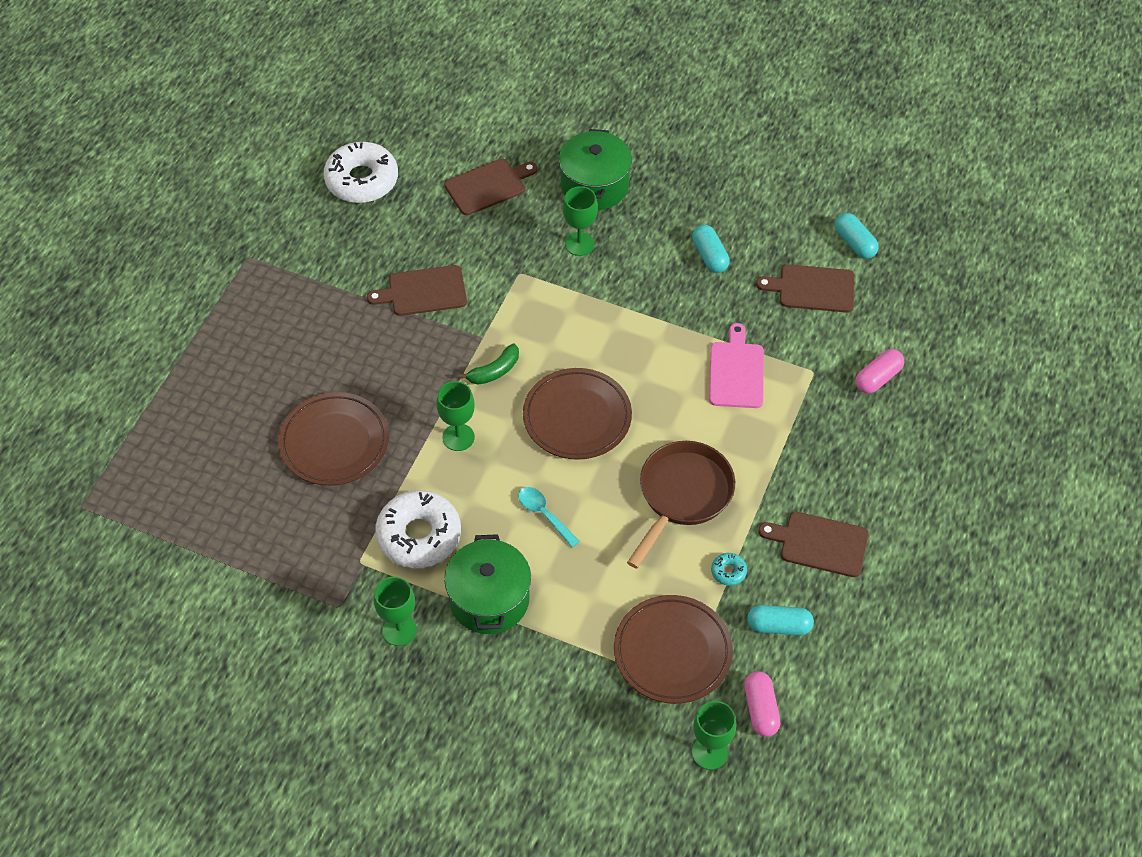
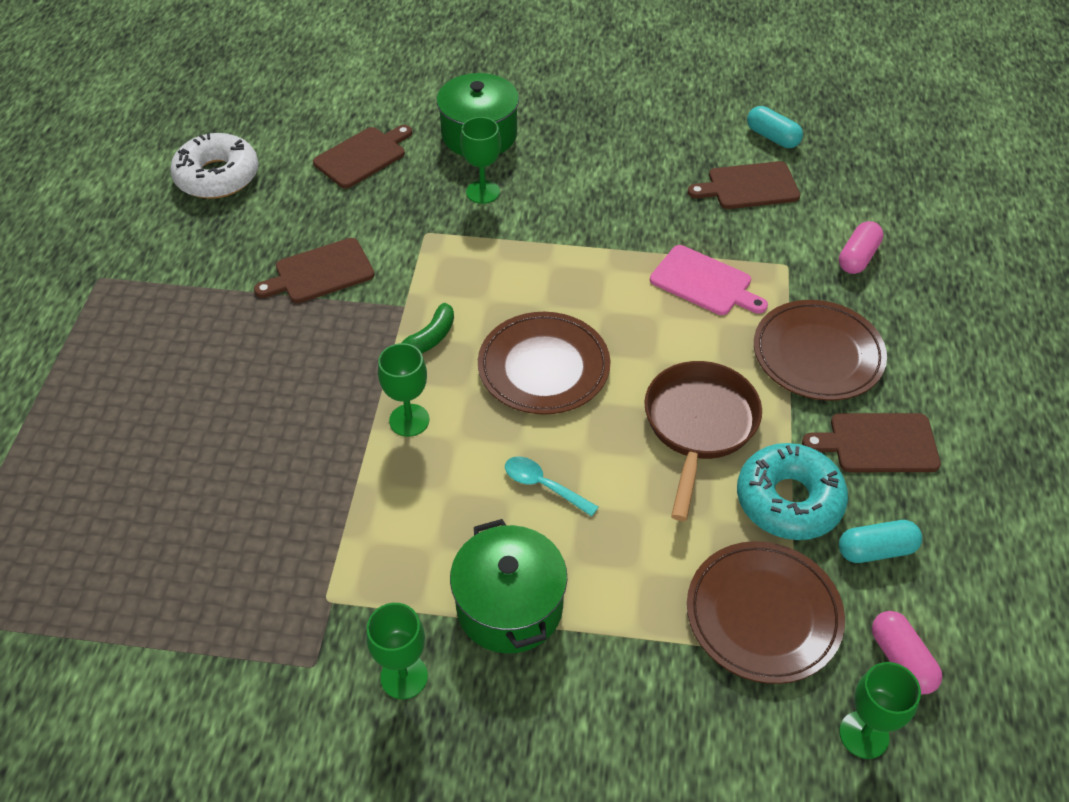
camera: 15 degrees left, 5 degrees down
brown plate [278,392,389,486] -> brown plate moved to [754,300,887,401]
white donut [375,490,461,568] -> none
turquoise capsule [692,225,730,273] -> none
pink cutting board [709,323,764,408] -> pink cutting board turned 135 degrees clockwise [650,245,768,315]
turquoise donut [711,553,747,586] -> turquoise donut [737,443,848,540], size x2.41

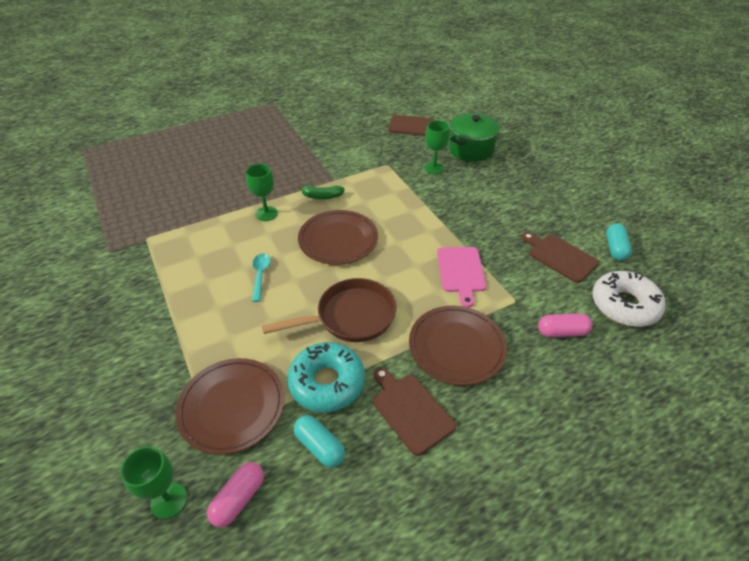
camera: 55 degrees right, 5 degrees down
white donut [170,133,259,199] -> white donut moved to [592,271,666,327]
brown cutting board [254,238,375,303] -> none
green goblet [366,603,428,699] -> none
green pot [450,519,567,654] -> none

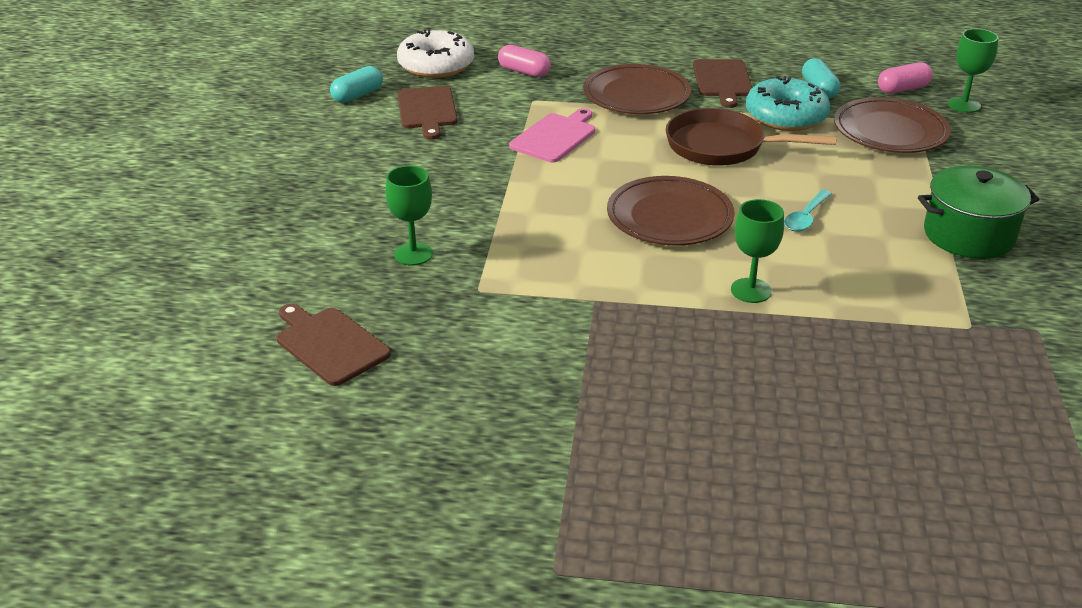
camera: 145 degrees left, 10 degrees down
green banana [298,185,345,199] -> none
green pot [449,113,500,162] -> green pot moved to [918,165,1040,259]

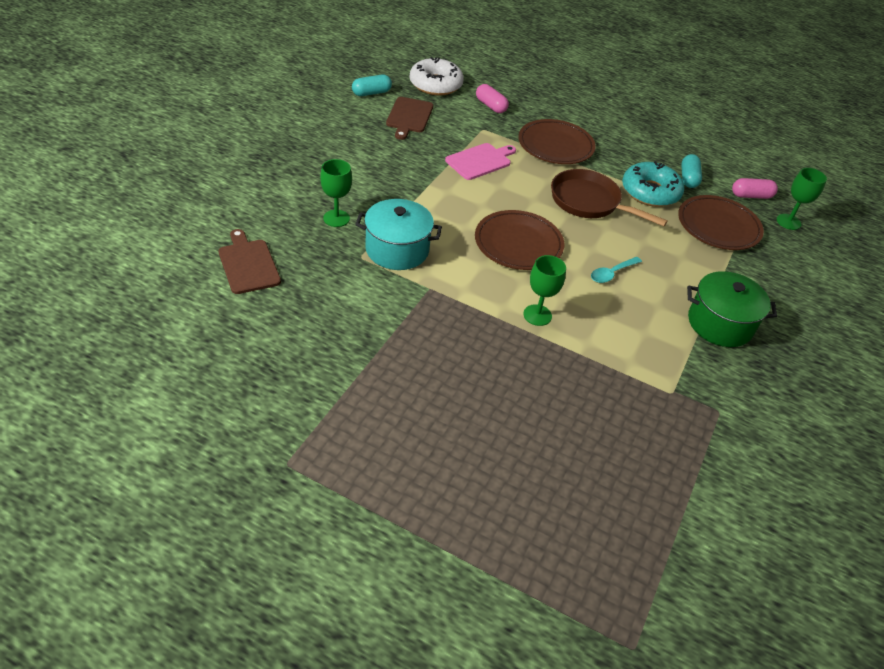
camera: 15 degrees right, 10 degrees up
brown cutting board [693,59,752,108] -> none
none -> turquoise pot [355,199,442,270]

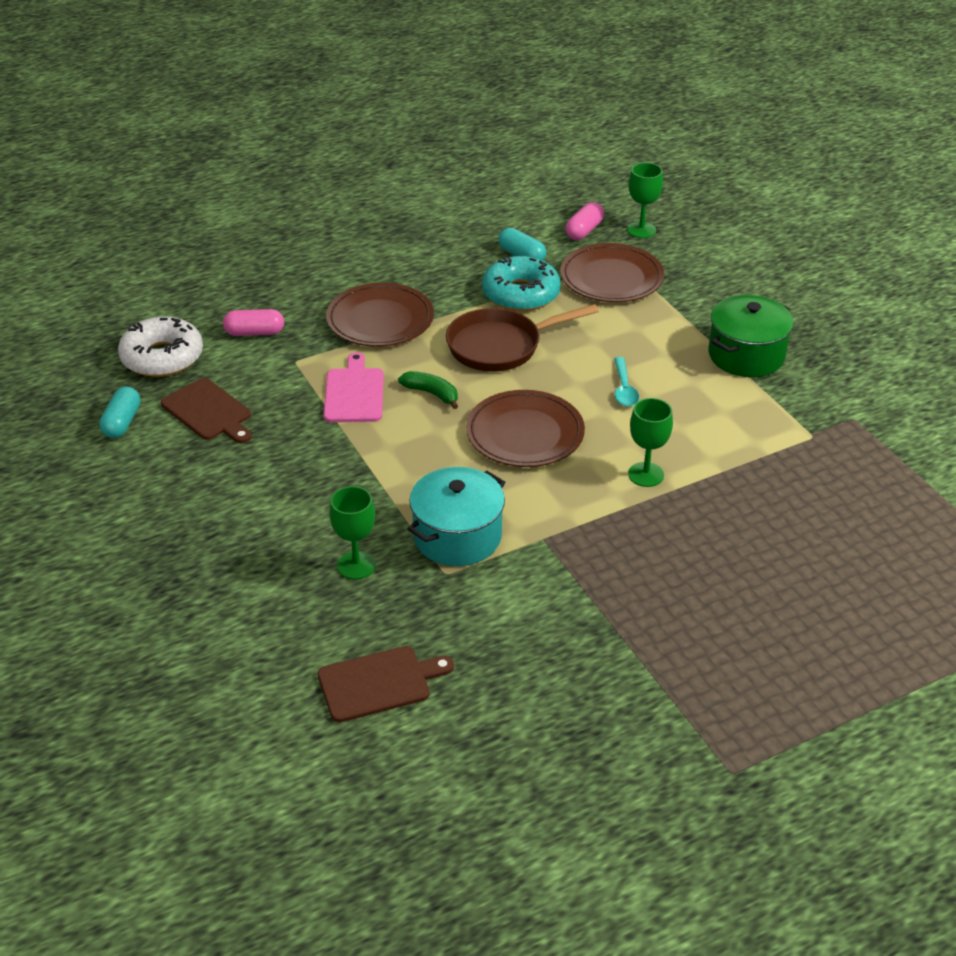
camera: 50 degrees left, 5 degrees down
brown cutting board [218,229,281,294] -> brown cutting board turned 150 degrees clockwise [318,646,454,722]
none -> green banana [398,371,458,409]

